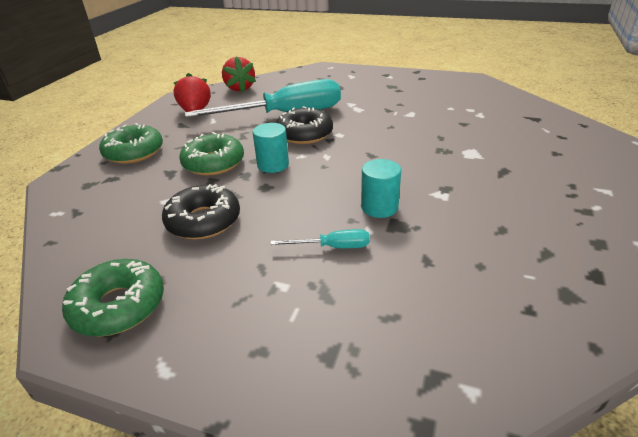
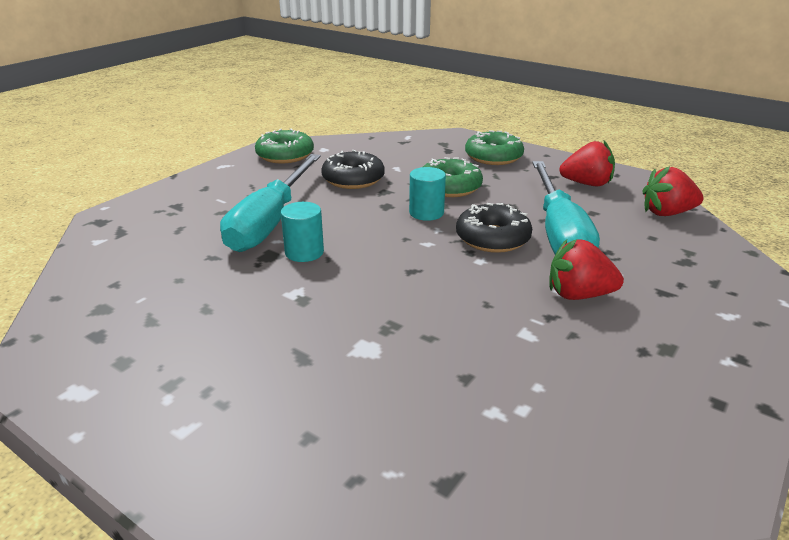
camera: 105 degrees right, 5 degrees down
turquoise screwdriver [271,229,370,248] -> turquoise screwdriver [220,154,321,252], size x2.44
none -> red strawberry [549,239,624,300]

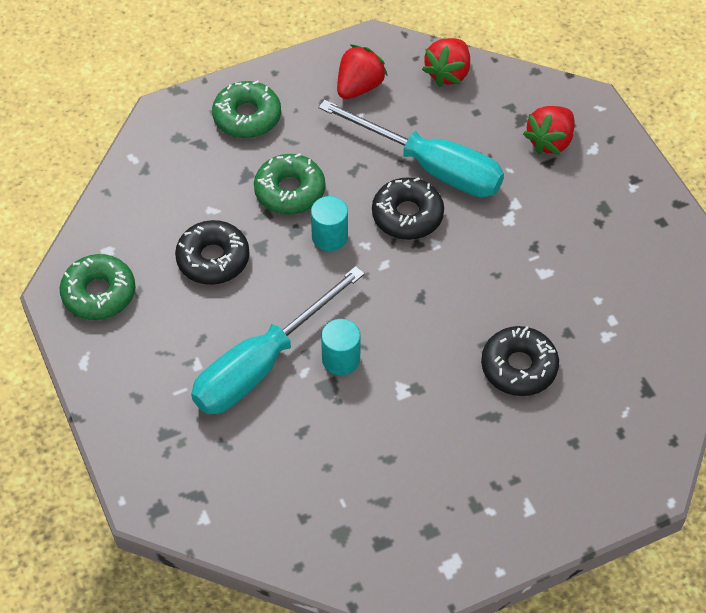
camera: 60 degrees left, 25 degrees up
turquoise screwdriver [220,154,321,252] -> turquoise screwdriver turned 90 degrees clockwise [191,266,365,414]
red strawberry [549,239,624,300] -> red strawberry moved to [523,106,575,155]
none -> black donut [481,326,559,396]

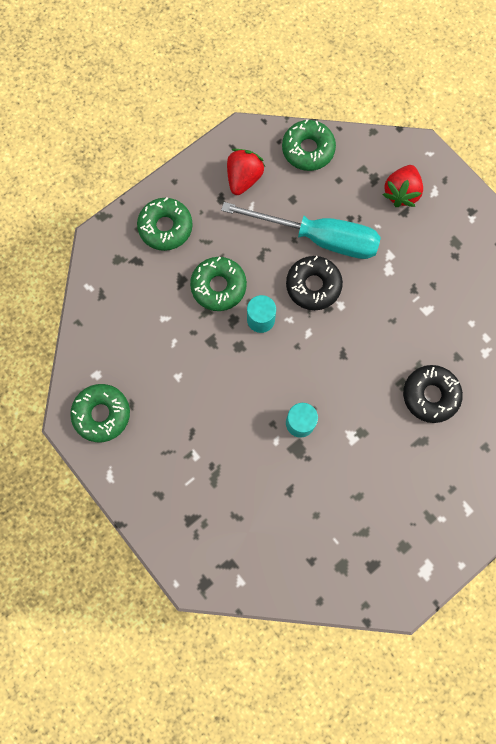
camera: 15 degrees left, 20 degrees up
black donut [175,220,249,285] -> none
turquoise screwdriver [191,266,365,414] -> none
red strawberry [422,38,470,87] -> green donut [282,119,336,171]

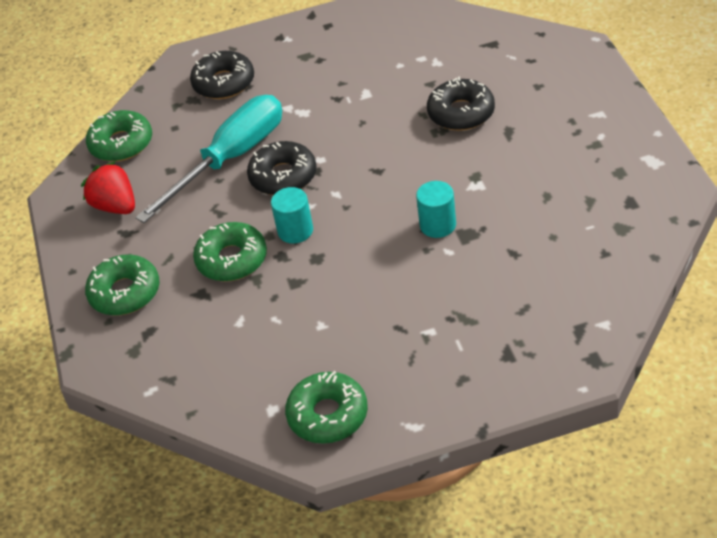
camera: 60 degrees left, 30 degrees down
red strawberry [382,165,423,207] -> black donut [190,51,254,99]

